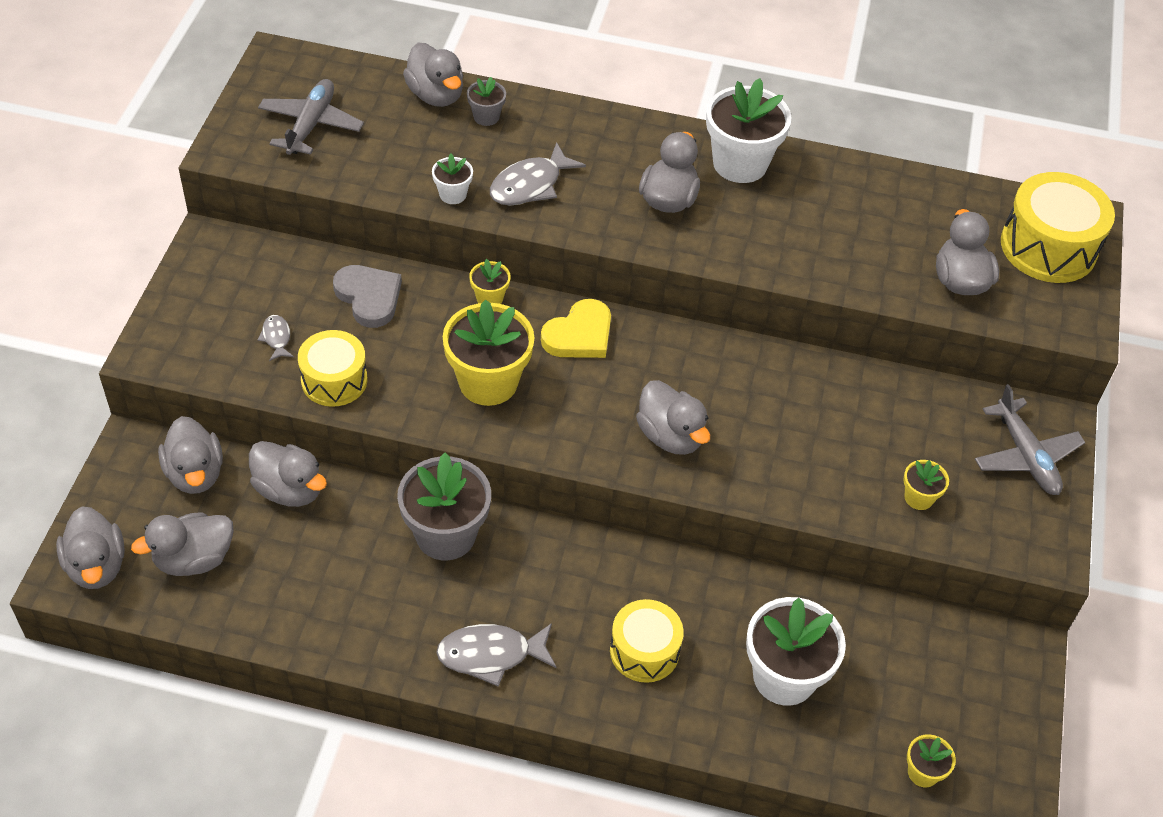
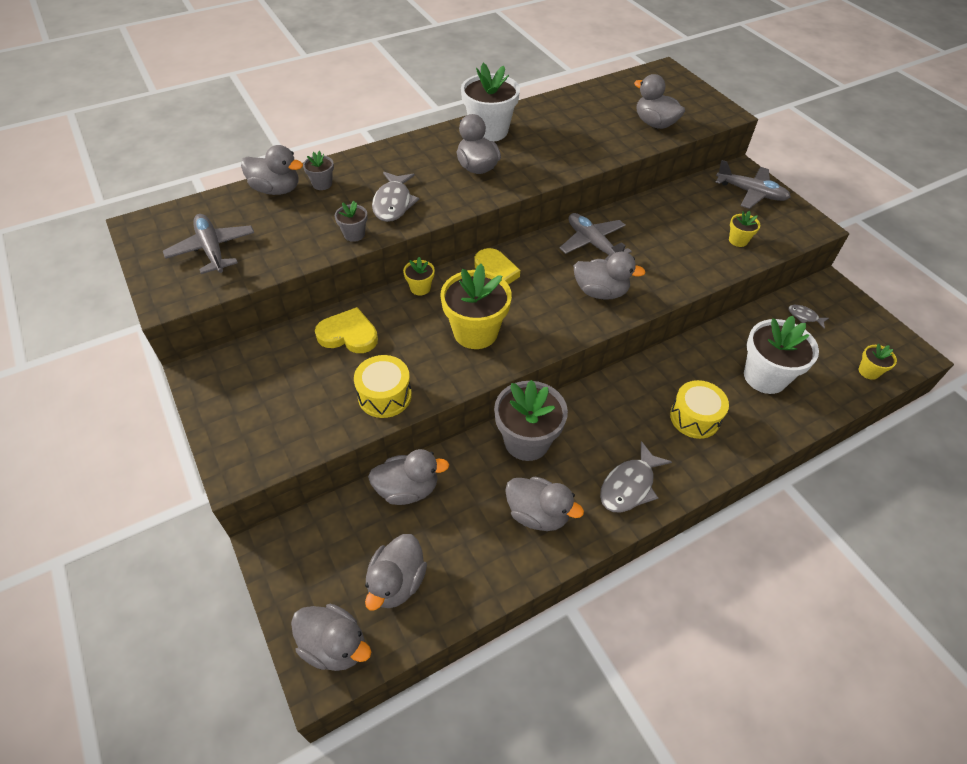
camera: 40 degrees left, 0 degrees up
grey duck [158,416,223,494] -> grey duck moved to [505,477,584,531]
grey fish [257,315,294,361] -> grey fish moved to [788,305,829,329]
grey heart [333,265,402,328] -> yellow heart [315,307,378,353]
white flower pot [432,153,473,204] -> grey flower pot [335,201,368,242]
yellow drum [1001,172,1115,283] -> none
none -> grey plane [560,213,632,260]

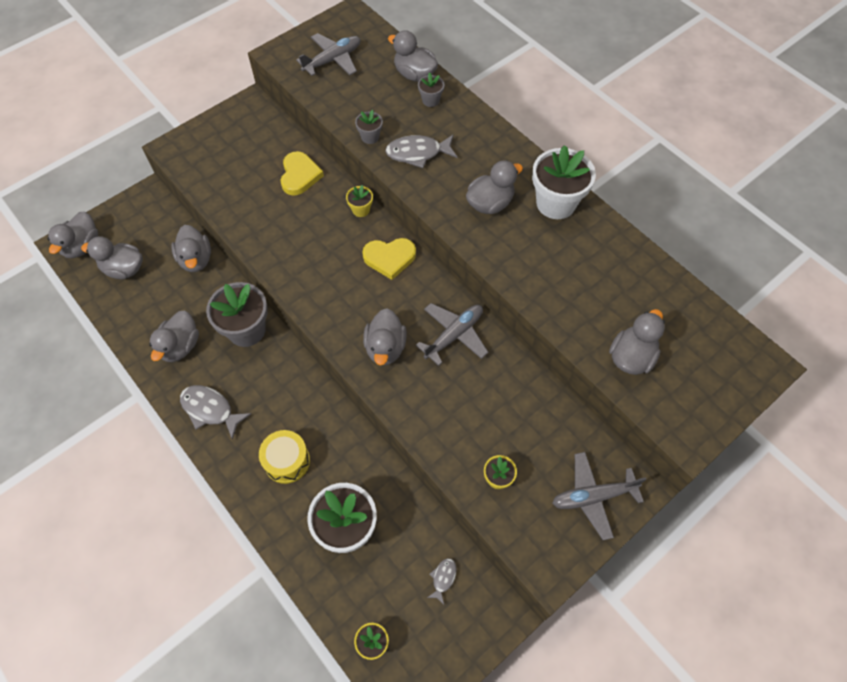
camera: 80 degrees right, 10 degrees up
grey duck [241,145,303,195] -> grey duck turned 120 degrees clockwise [388,30,438,82]
yellow drum [354,355,412,418] -> none
yellow flower pot [440,264,512,349] -> none
grey plane [715,160,791,209] -> grey plane turned 60 degrees clockwise [552,452,647,540]

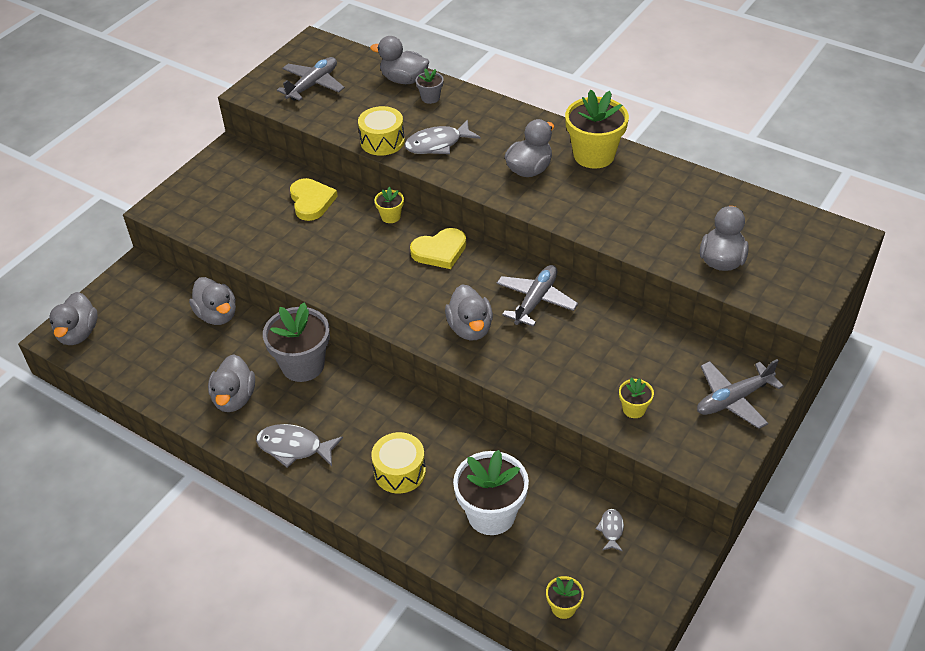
camera: 15 degrees left, 15 degrees down
grey duck [81,236,143,279] -> none
grey flower pot [355,110,383,144] -> yellow drum [358,106,405,156]
white flower pot [532,145,596,219] -> yellow flower pot [565,90,629,168]

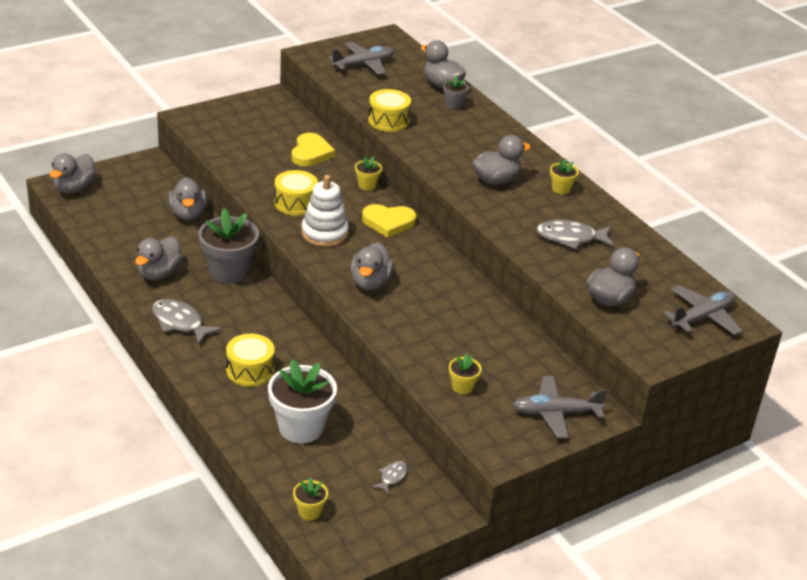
camera: 20 degrees right, 10 degrees down
grey fish [404,120,480,154] -> grey fish moved to [536,220,614,249]
grey plane [496,265,578,327] -> grey plane moved to [663,285,742,335]
yellow flower pot [565,90,629,168] -> yellow flower pot [550,158,579,194], size x0.48
none -> yellow drum [274,170,318,216]
none -> white stacking toy [301,175,349,247]

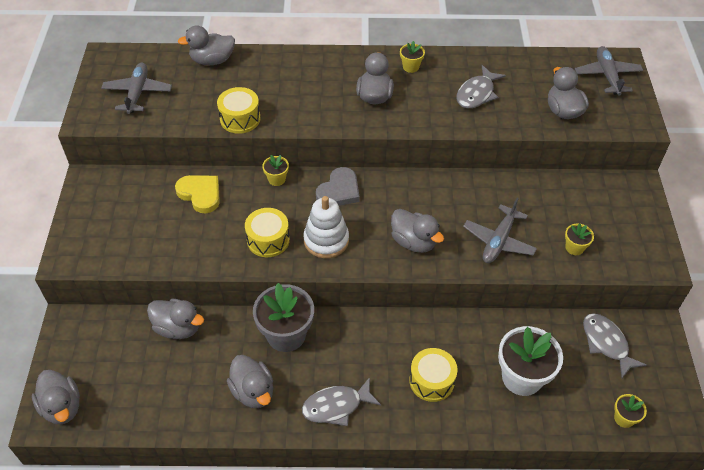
camera: 55 degrees left, 15 degrees up
yellow heart [362,204,417,238] -> grey heart [316,167,360,206]
grey fish [372,461,407,494] -> grey fish [583,313,647,378], size x1.88
grey flower pot [443,76,469,109] -> none
grey plane [513,376,608,438] -> grey plane moved to [463,198,537,263]

